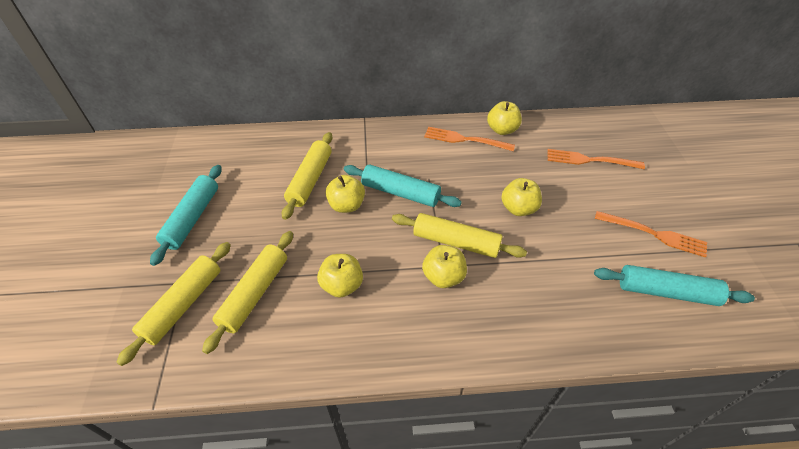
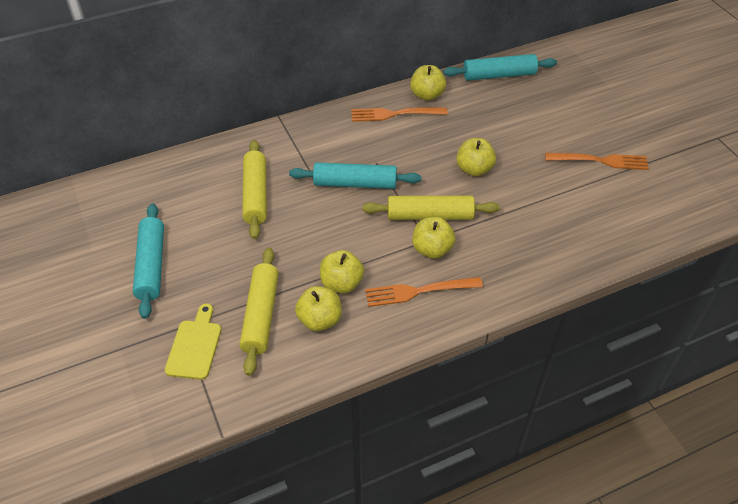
camera: 20 degrees left, 0 degrees up
yellow rolling pin [116,242,231,366] -> yellow cutting board [165,304,221,380]
yellow apple [326,175,365,213] -> yellow apple moved to [295,286,342,331]
orange fork [547,149,645,169] -> orange fork moved to [365,277,483,307]
turquoise rolling pin [594,265,755,306] -> turquoise rolling pin moved to [443,54,557,81]

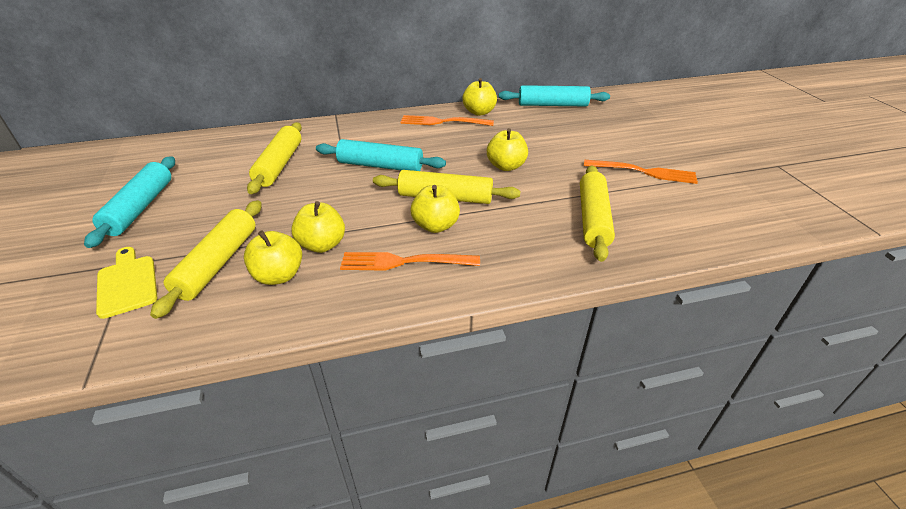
camera: 10 degrees right, 10 degrees down
yellow cutting board [165,304,221,380] -> yellow cutting board turned 45 degrees counterclockwise [96,247,157,319]
none -> yellow rolling pin [580,165,615,262]

